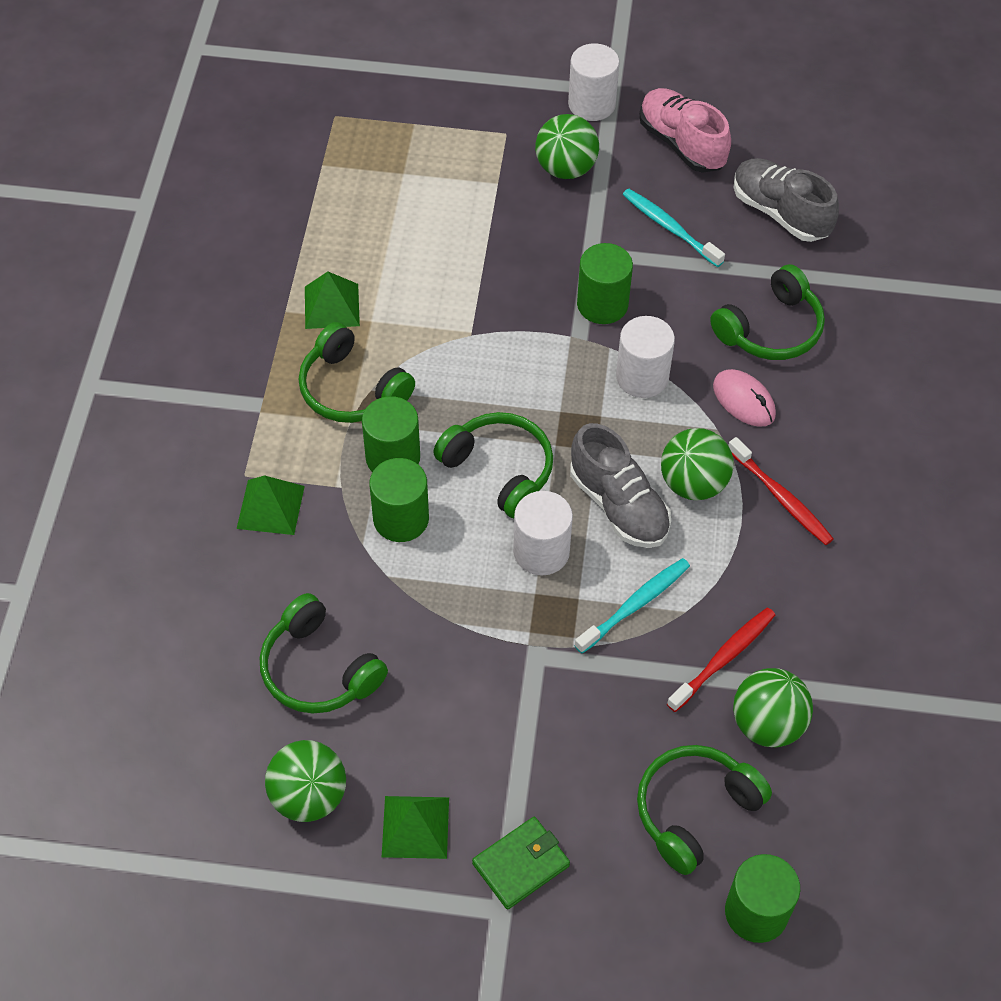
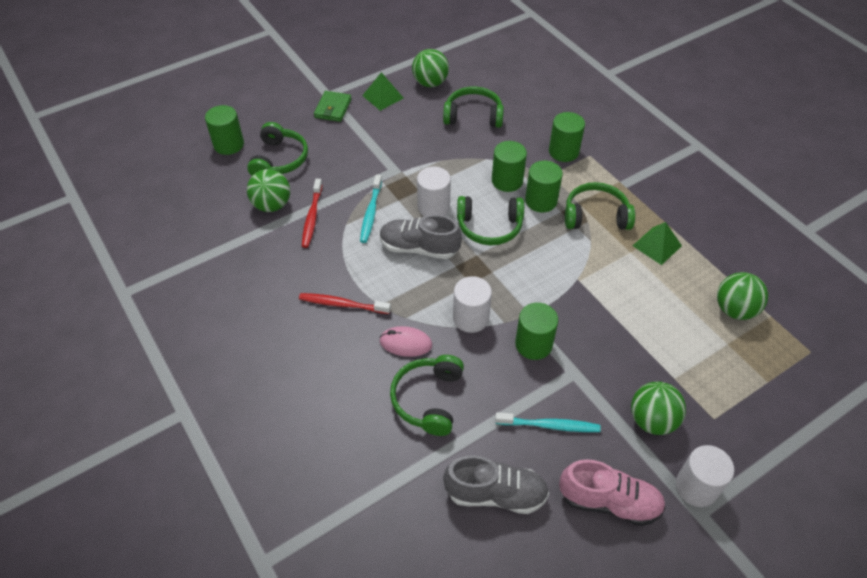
camera: 140 degrees right, 5 degrees down
green pyramid [237,475,305,535] -> green cylinder [549,112,585,162]
green ball [661,428,734,500] -> green ball moved to [717,272,768,320]

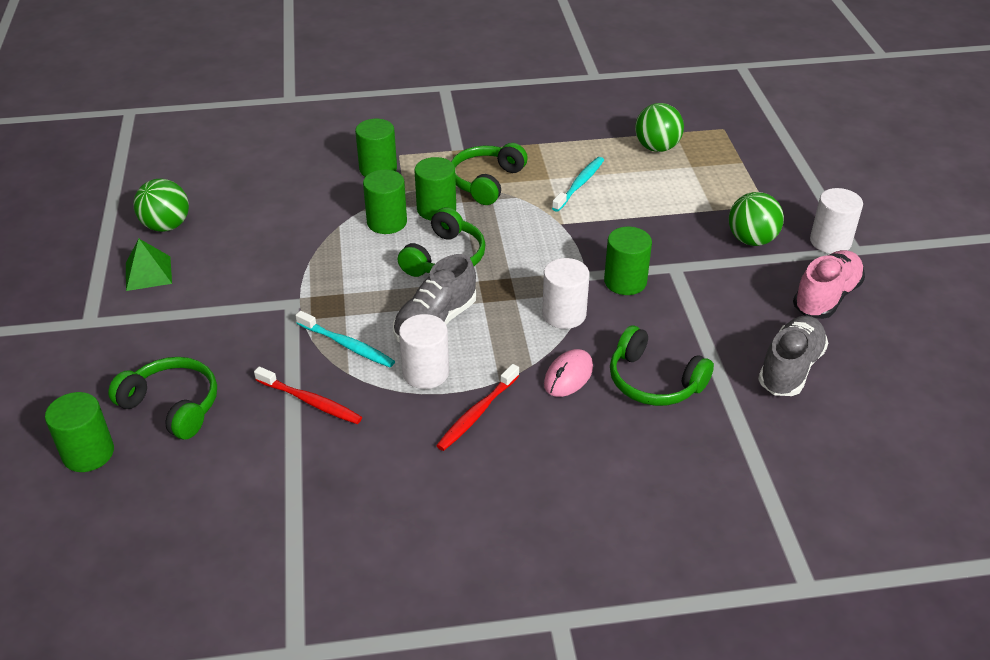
camera: 65 degrees left, 10 degrees down
green ball [247,169,290,212] -> none
green wallet [314,91,351,122] -> none
white cylinder [417,167,451,216] -> white cylinder moved to [399,314,449,389]
green headphones [443,86,504,128] -> none
turquoise toothbrush [495,412,601,432] -> turquoise toothbrush moved to [552,157,604,212]
green pyramid [633,222,682,265] -> none

